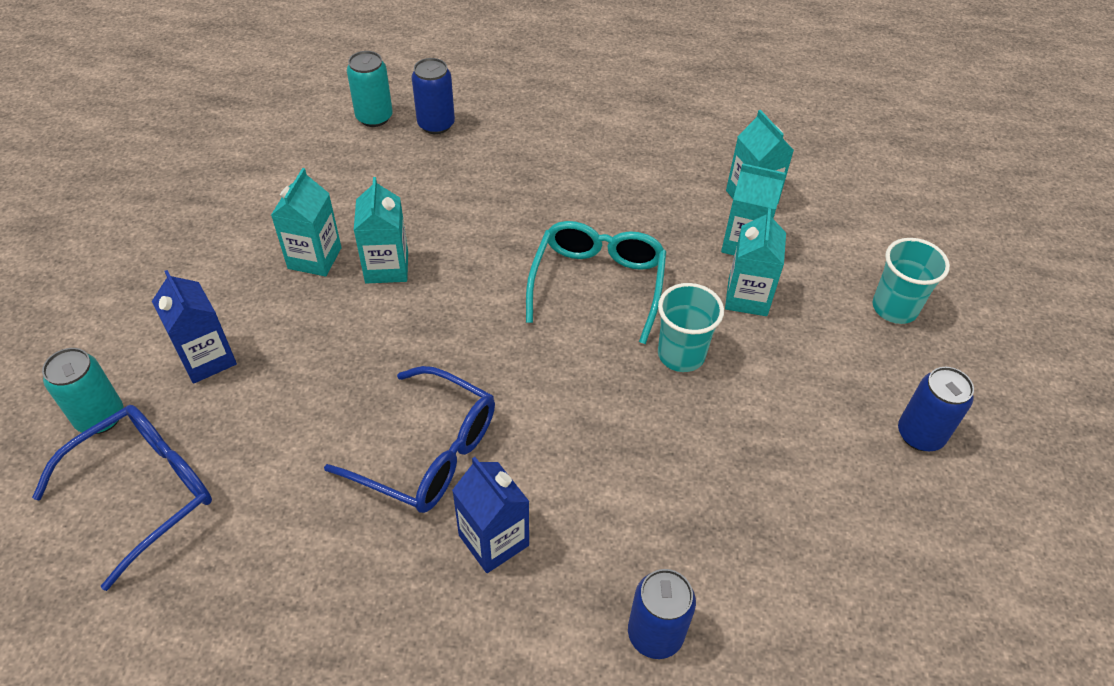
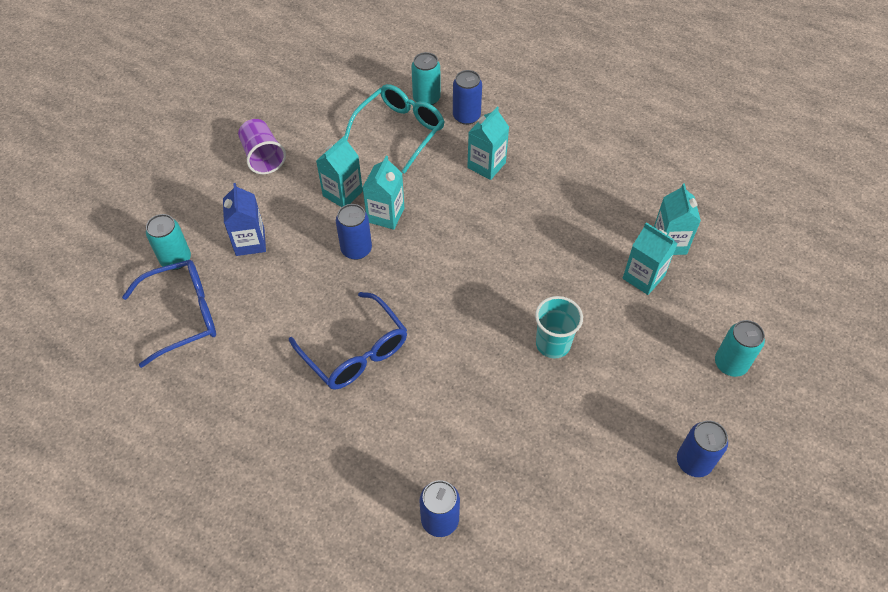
camera: 25 degrees right, 5 degrees up
blue carton [452,457,530,573] -> none
turquoise glasses [526,221,666,344] -> turquoise glasses moved to [345,84,445,174]
turquoise carton [725,208,786,316] -> turquoise carton moved to [467,107,509,180]
turquoise cup [873,238,950,324] -> turquoise can [715,320,765,377]
none -> purple cup [238,119,286,174]
none -> blue can [336,204,372,260]

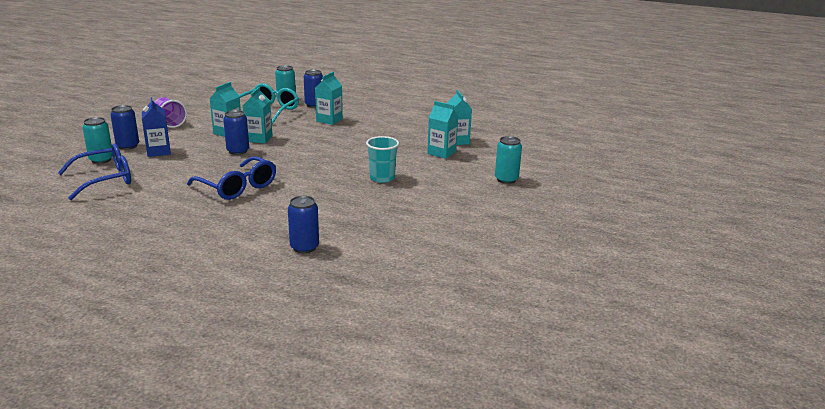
camera: 10 degrees left, 30 degrees down
blue can [677,420,728,477] -> blue can moved to [110,105,139,150]

